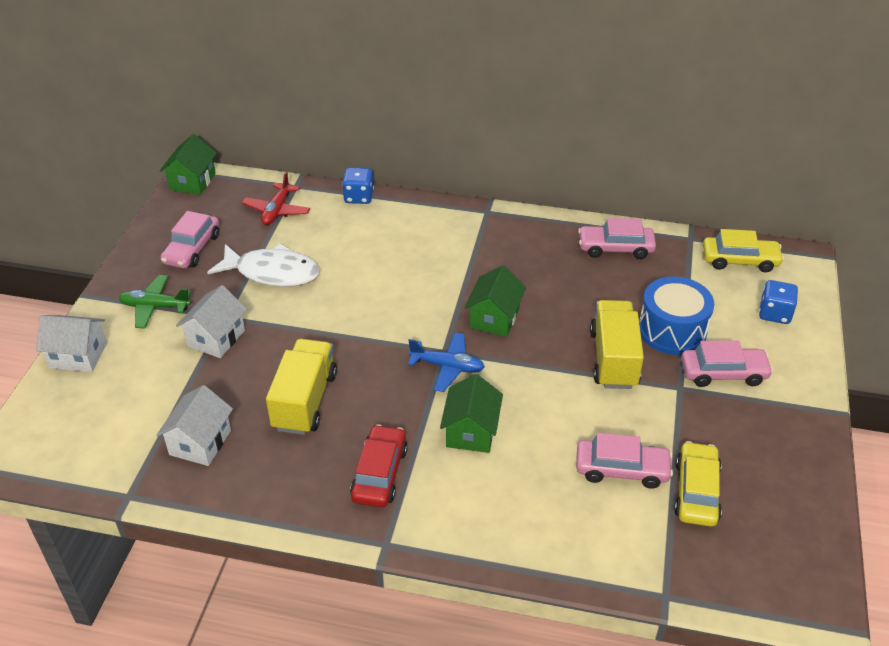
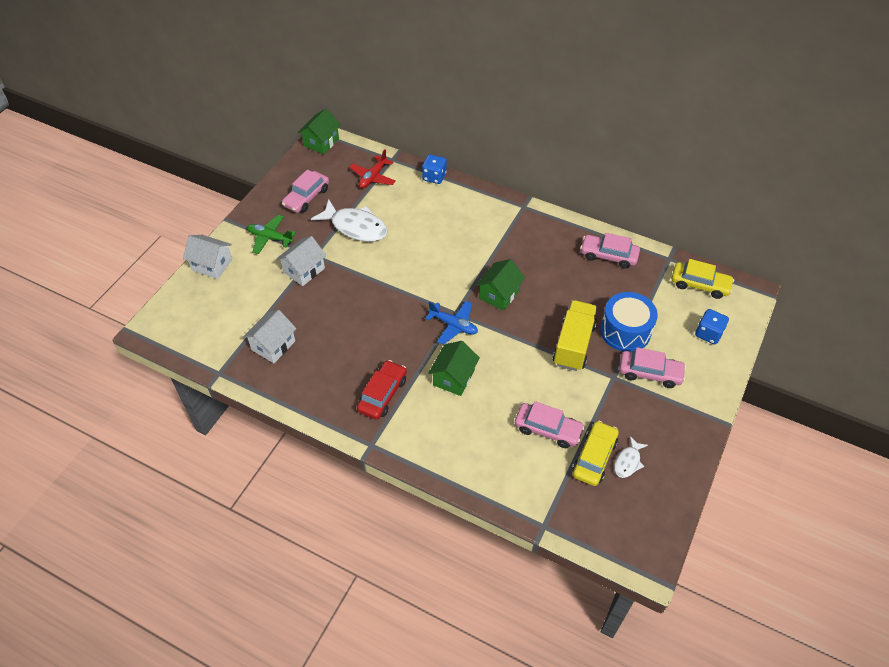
camera: 15 degrees right, 10 degrees up
yellow truck [266,339,337,435] -> none
none -> white fish [614,436,648,478]

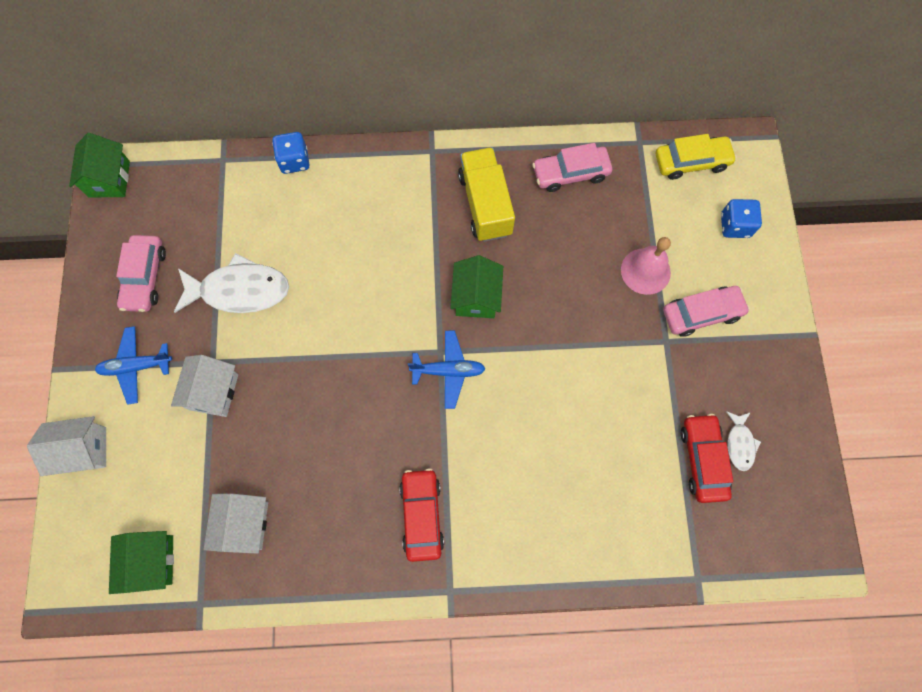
camera: 30 degrees left, 20 degrees up
green plane [247,215,296,254] -> blue plane [95,326,172,405]
red plane [349,149,396,188] -> none
green house [428,341,480,396] -> green house moved to [109,531,174,594]
pink car [515,401,585,448] -> none
yellow truck [553,300,597,371] -> yellow truck moved to [458,147,515,242]
yellow car [572,421,619,486] -> red car [680,414,733,503]
blue drum [600,292,658,352] -> pink bell [621,237,671,295]

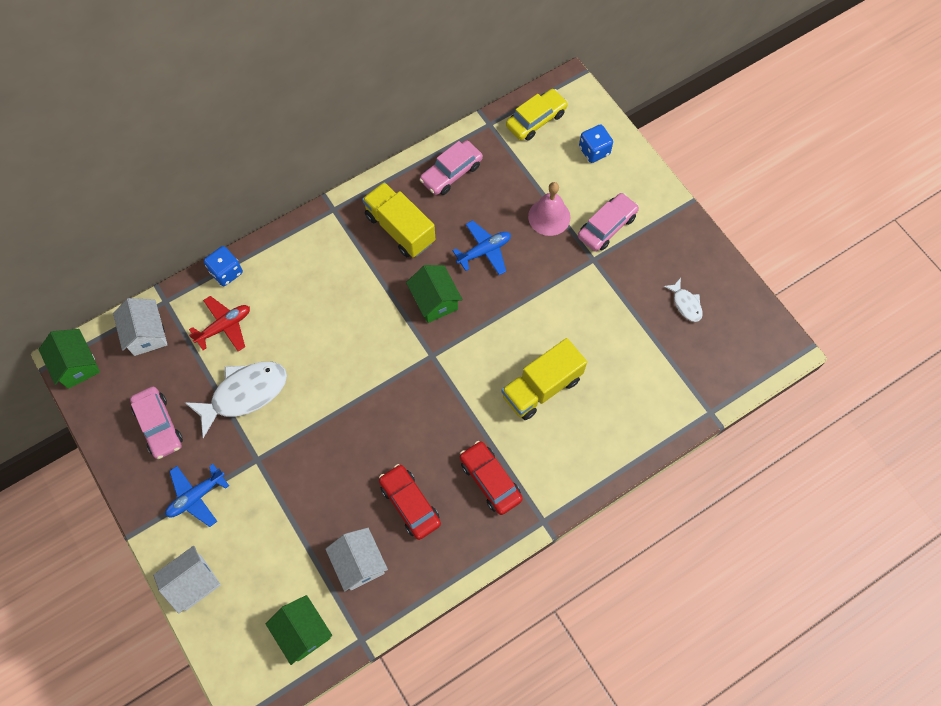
camera: 30 degrees left, 5 degrees down
white house [171,355,238,417] -> white house moved to [113,298,167,356]
blue plane [408,331,486,409] -> blue plane moved to [452,220,511,275]
red car [680,414,733,503] -> red car moved to [379,464,441,540]
none -> red plane [189,296,250,351]
none -> yellow truck [502,338,587,420]

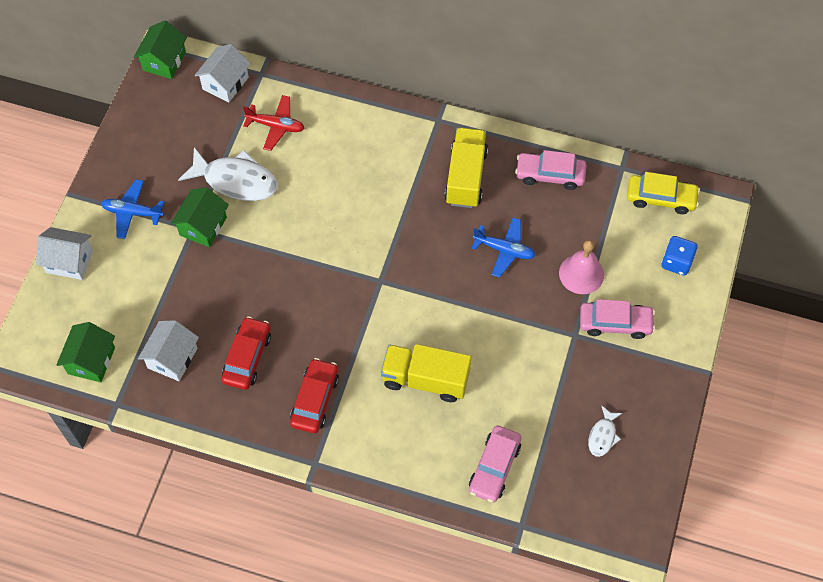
camera: 50 degrees right, 5 degrees down
pink car [130,387,183,459] -> pink car moved to [469,426,521,503]
blue dice [204,246,243,286] -> none
green house [406,265,463,323] -> green house moved to [171,187,229,247]

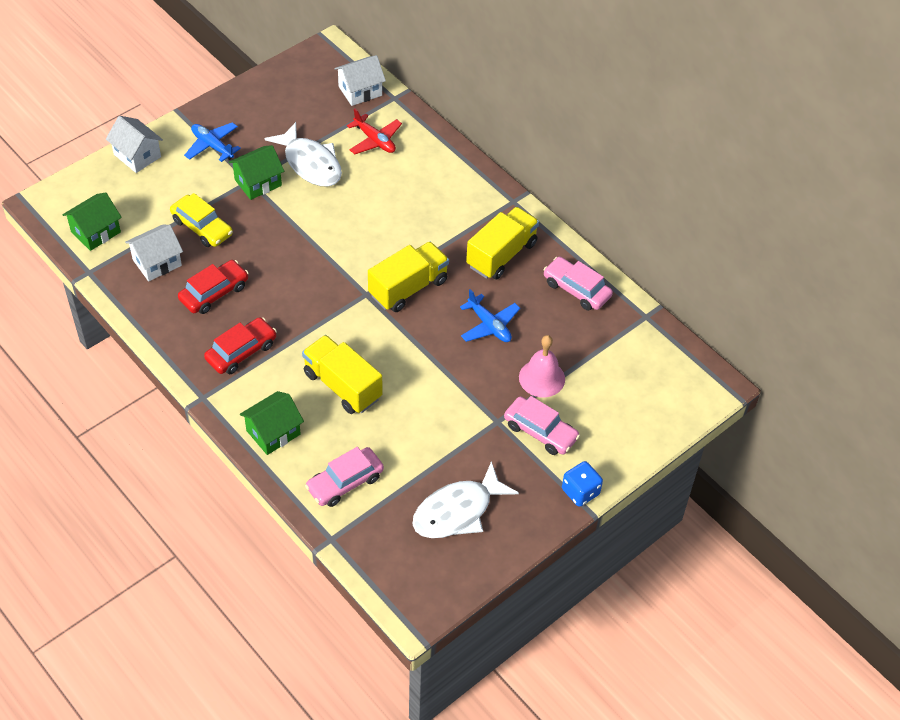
camera: 30 degrees right, 10 degrees down
green house [134,21,187,79] -> green house moved to [240,391,304,455]
white fish [588,406,622,457] -> white fish [412,461,519,538], size x2.00
yellow car [627,172,700,214] -> yellow car moved to [170,193,233,247]
blue dice [661,236,697,276] -> blue dice moved to [562,461,603,507]
none -> yellow truck [368,242,449,312]

